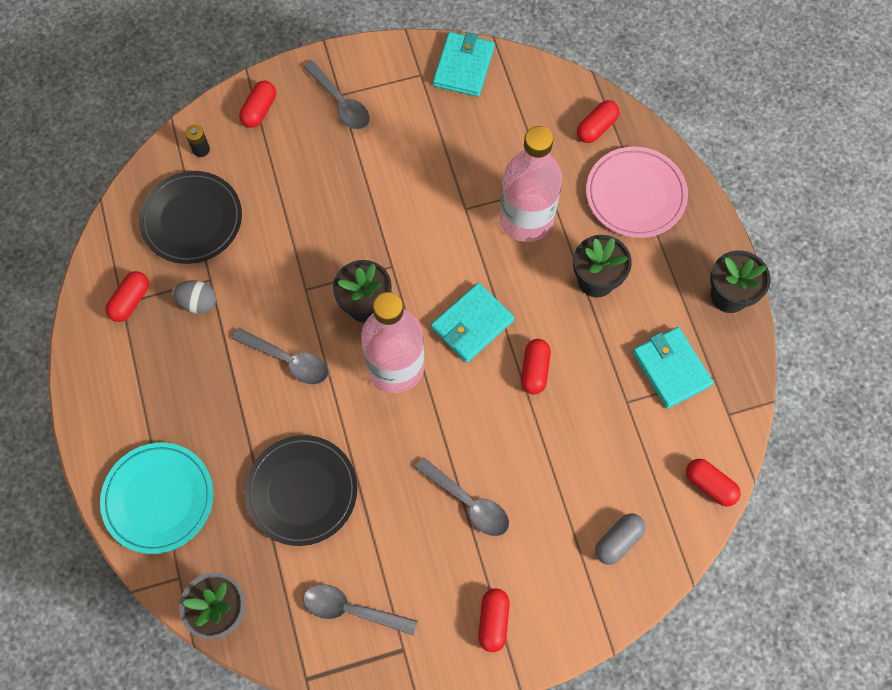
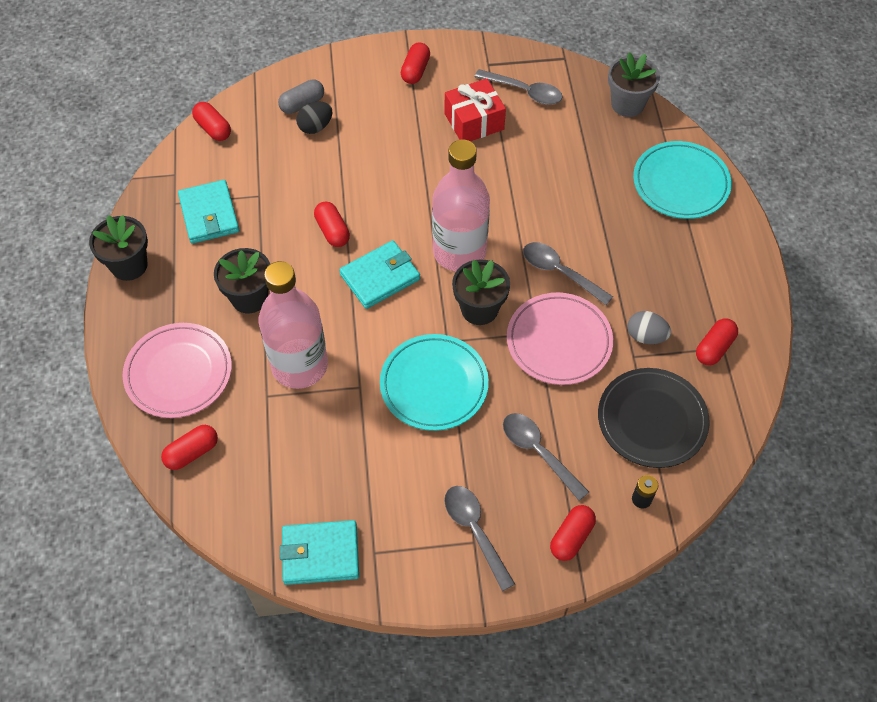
camera: 170 degrees left, 10 degrees down
black plate [245,435,357,546] -> none
grey spoon [415,457,509,536] -> grey spoon moved to [503,413,589,501]
turquoise wallet [433,32,494,97] -> turquoise wallet turned 60 degrees clockwise [280,520,359,585]
red capsule [521,339,551,394] -> red capsule turned 45 degrees counterclockwise [314,202,350,247]
none -> black egg [296,102,332,134]
none -> turquoise plate [380,334,489,431]
none -> red gift [445,78,506,141]
none -> pink plate [507,293,613,385]

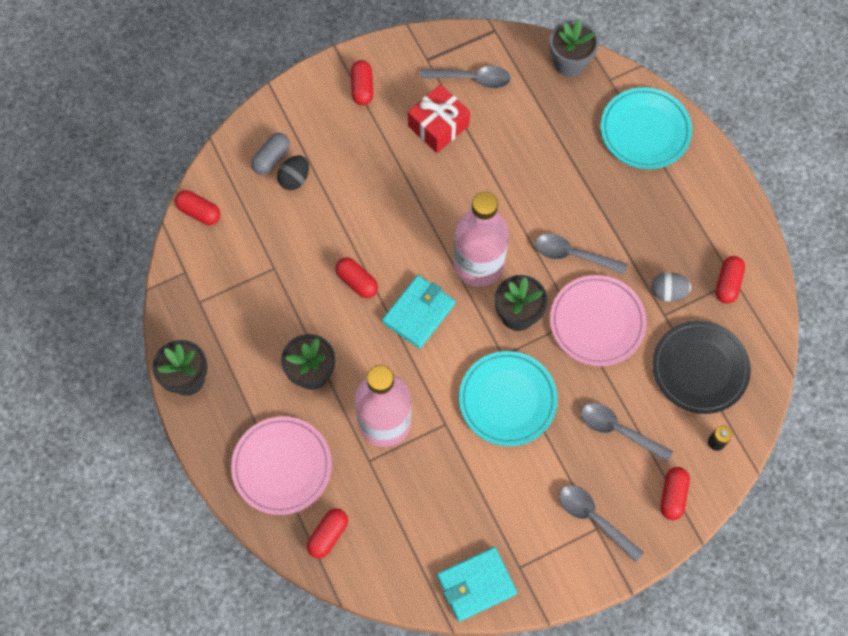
camera: 20 degrees left, 10 degrees up
turquoise wallet [178,180,239,244] -> none

